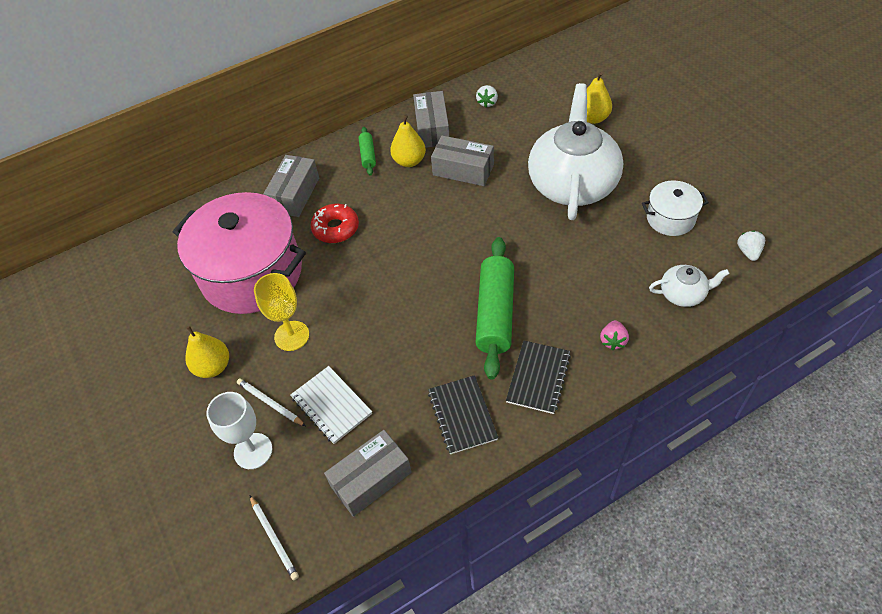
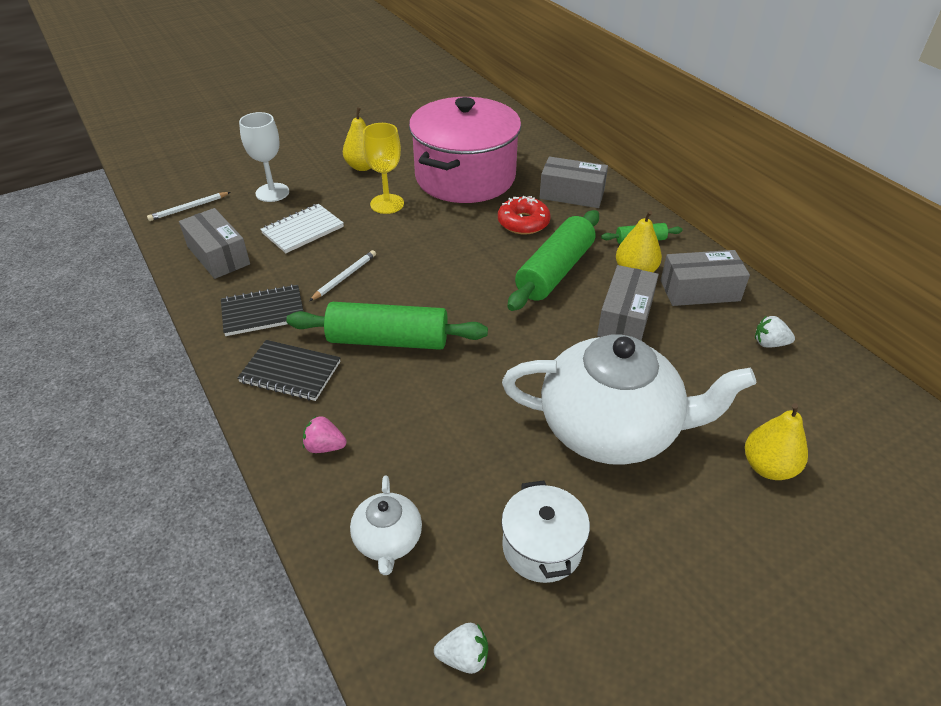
camera: 85 degrees right, 10 degrees down
white pencil [237,378,306,426] -> white pencil moved to [309,250,376,301]
none -> green rolling pin [507,210,599,311]

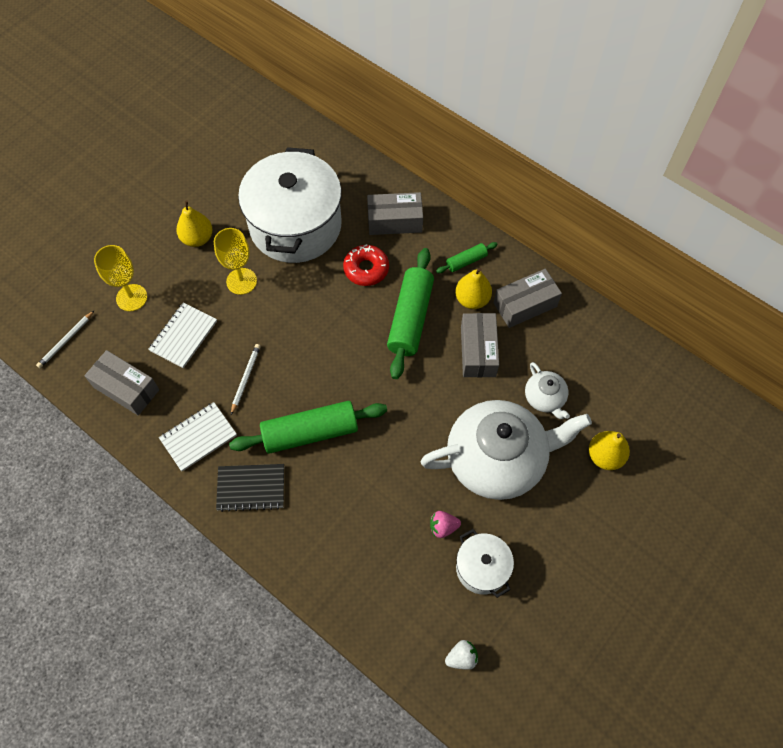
camera: 20 degrees left, 20 degrees up
black notebook [221,284,304,336] -> white notebook [159,402,237,472]
white goblet [239,112,289,202] -> yellow goblet [94,245,147,311]
pink strawberry [303,416,347,453] -> pink strawberry moved to [430,511,461,538]
white teapot [350,475,422,575] -> white teapot moved to [525,362,570,419]
pink pot [409,97,521,203] -> white pot [238,147,342,263]
white strawberry [755,316,795,348] -> none

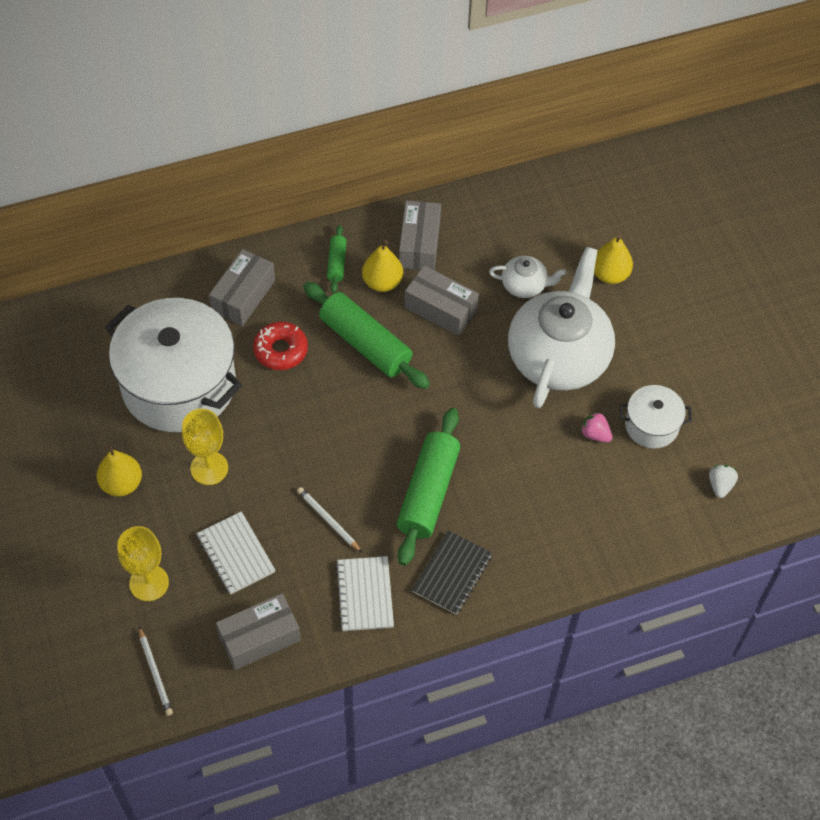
camera: 60 degrees left, 5 degrees down
pink strawberry [430,511,461,538] -> pink strawberry turned 105 degrees clockwise [580,412,612,442]

